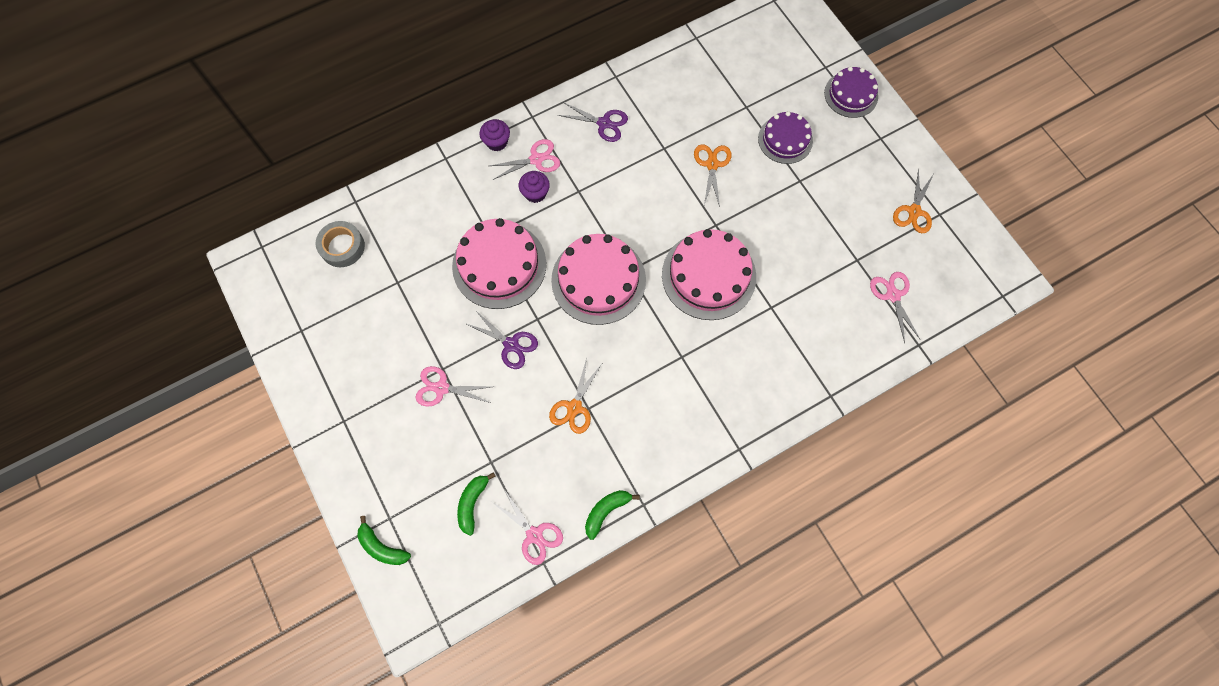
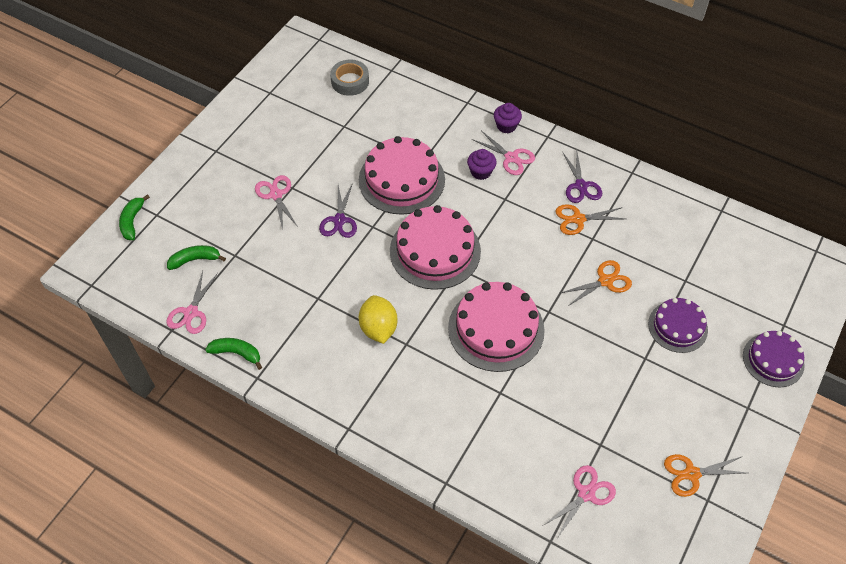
camera: 60 degrees right, 15 degrees down
orange scissors [549,358,602,434] -> orange scissors moved to [555,204,625,235]
none -> yellow lemon [359,295,397,344]

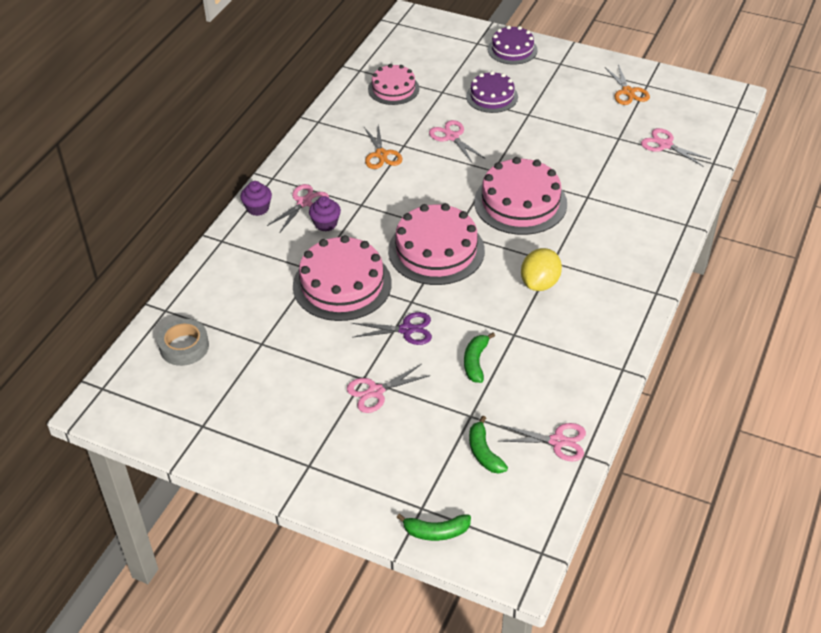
camera: 95 degrees left, 10 degrees down
green banana [205,338,262,370] -> green banana moved to [464,333,495,383]
yellow lemon [359,295,397,344] -> yellow lemon turned 45 degrees counterclockwise [521,248,562,291]
orange scissors [561,260,632,306] -> pink scissors [429,120,485,164]
purple scissors [562,151,602,203] -> none
none -> pink cake [368,64,419,105]

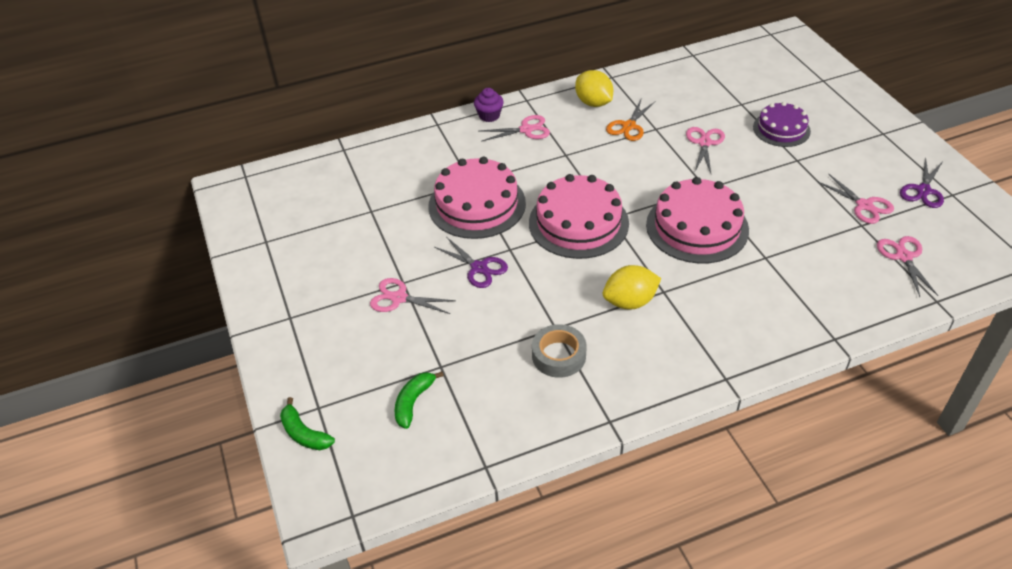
camera: 45 degrees right, 0 degrees up
grey tape [157,319,209,366] -> grey tape moved to [532,324,587,378]
purple cupcake [309,196,341,231] -> none
pink cake [368,64,419,105] -> none
green banana [464,333,495,383] -> none
purple cake [488,26,538,65] -> none
pink scissors [498,423,586,462] -> pink scissors moved to [817,174,894,224]
orange scissors [605,64,650,105] -> purple scissors [900,157,944,208]
none -> yellow lemon [575,70,613,107]

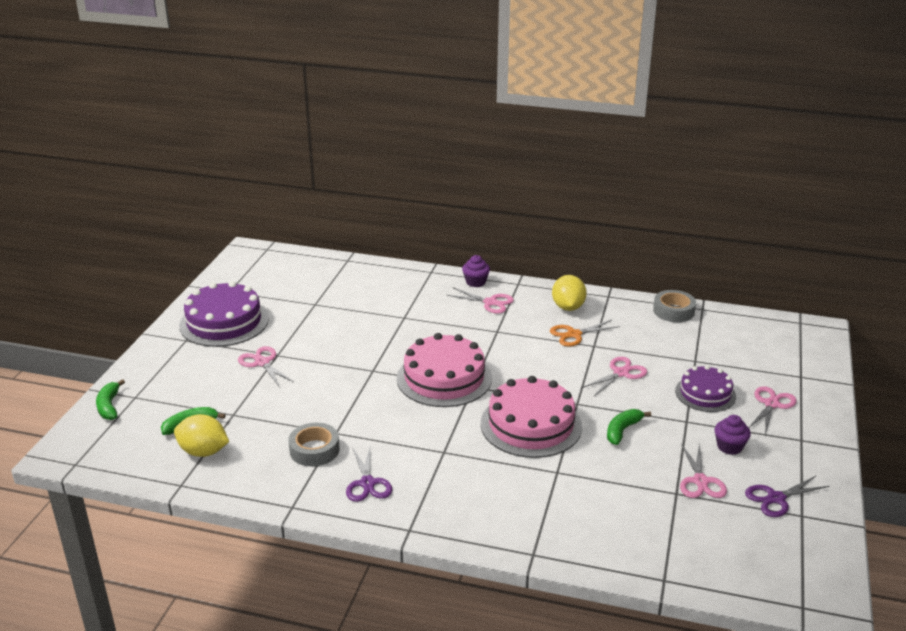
camera: 35 degrees right, 15 degrees down
pink cake [428,157,526,239] -> none
purple scissors [434,237,508,288] -> purple scissors moved to [346,447,392,502]
yellow lemon [603,265,661,310] -> yellow lemon moved to [174,414,229,457]
pink scissors [877,236,938,297] -> pink scissors moved to [749,386,797,434]
none -> purple cake [179,281,269,347]
none -> green banana [607,409,651,445]
none -> grey tape [653,290,696,322]
none -> purple cupcake [715,415,751,455]

